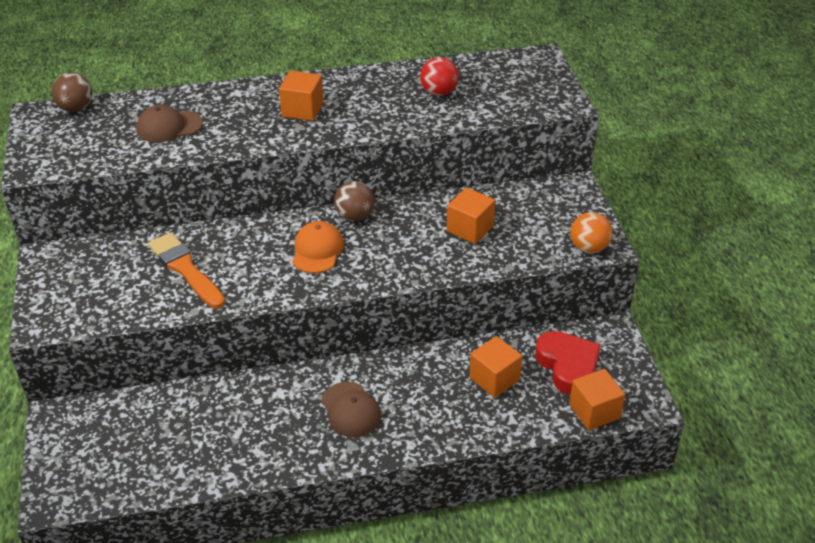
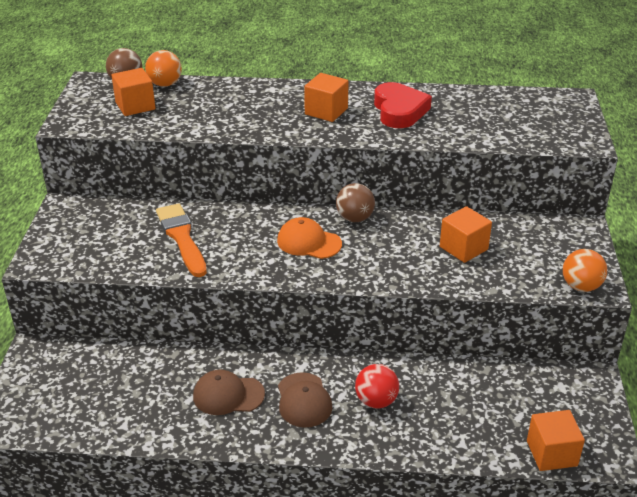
camera: 15 degrees right, 5 degrees down
brown cap [136,105,203,143] -> brown cap moved to [193,370,265,415]
orange cap [292,221,344,273] -> orange cap turned 90 degrees counterclockwise [277,217,342,259]
red ball [420,57,459,96] -> red ball moved to [355,364,399,408]
orange cube [469,336,522,398] -> orange cube moved to [111,68,155,116]
red heart [535,331,601,395] -> red heart moved to [374,82,432,128]
none -> orange ball [145,50,182,87]

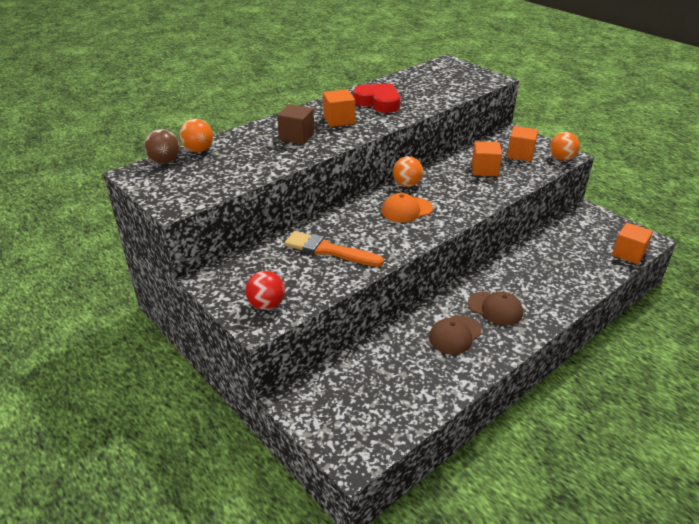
camera: 45 degrees left, 0 degrees up
orange cube [111,68,155,116] -> orange cube moved to [507,126,538,162]
brown ball [336,183,375,222] -> orange ball [393,156,423,187]
red ball [355,364,399,408] -> red ball moved to [245,271,285,310]
none -> brown cube [277,104,314,144]

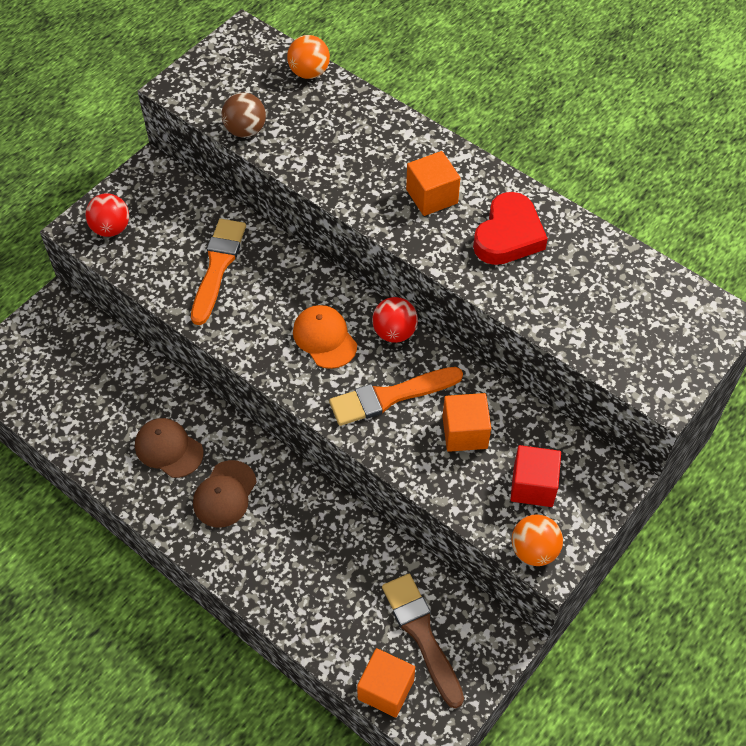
camera: 80 degrees right, 20 degrees up
brown ball [144,129,180,164] -> brown ball moved to [221,92,266,138]
brown cube [277,104,314,144] -> none
orange ball [393,156,423,187] -> red ball [372,297,418,343]
orange cube [507,126,538,162] -> red cube [510,445,561,507]
none -> orange brush [329,367,463,426]
none -> brown brush [382,574,464,708]

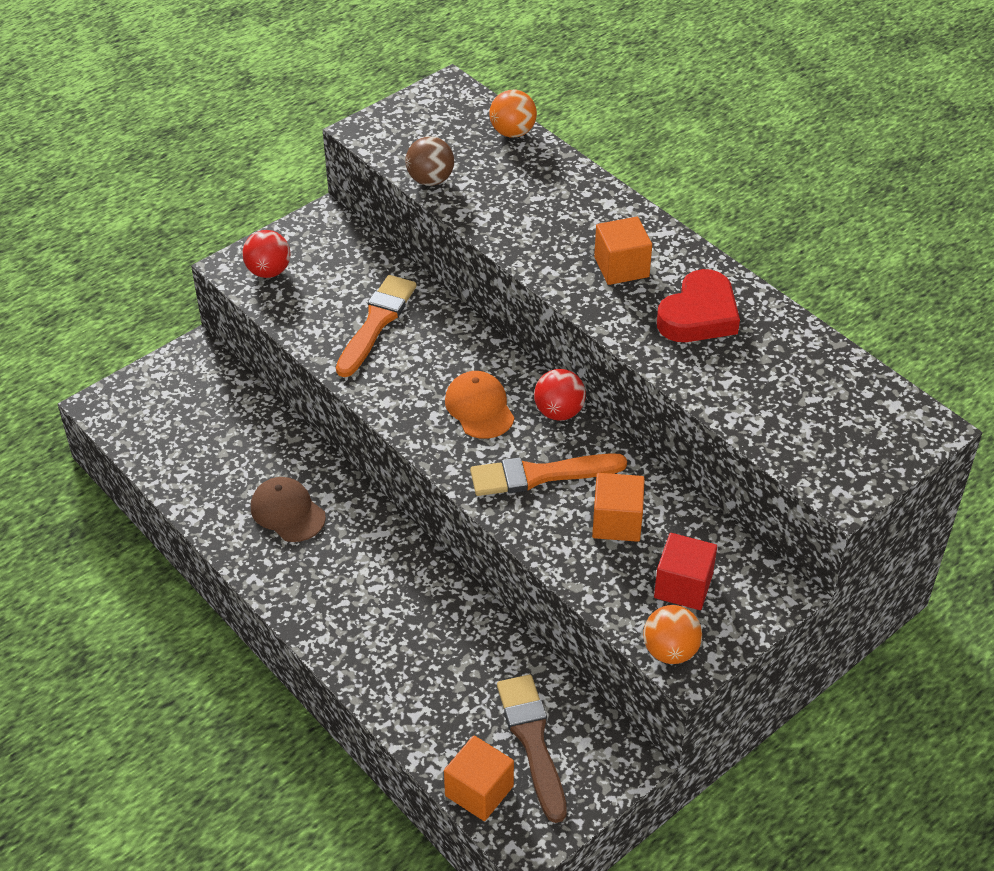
camera: 10 degrees right, 10 degrees down
brown cap [193,460,257,527] -> none

